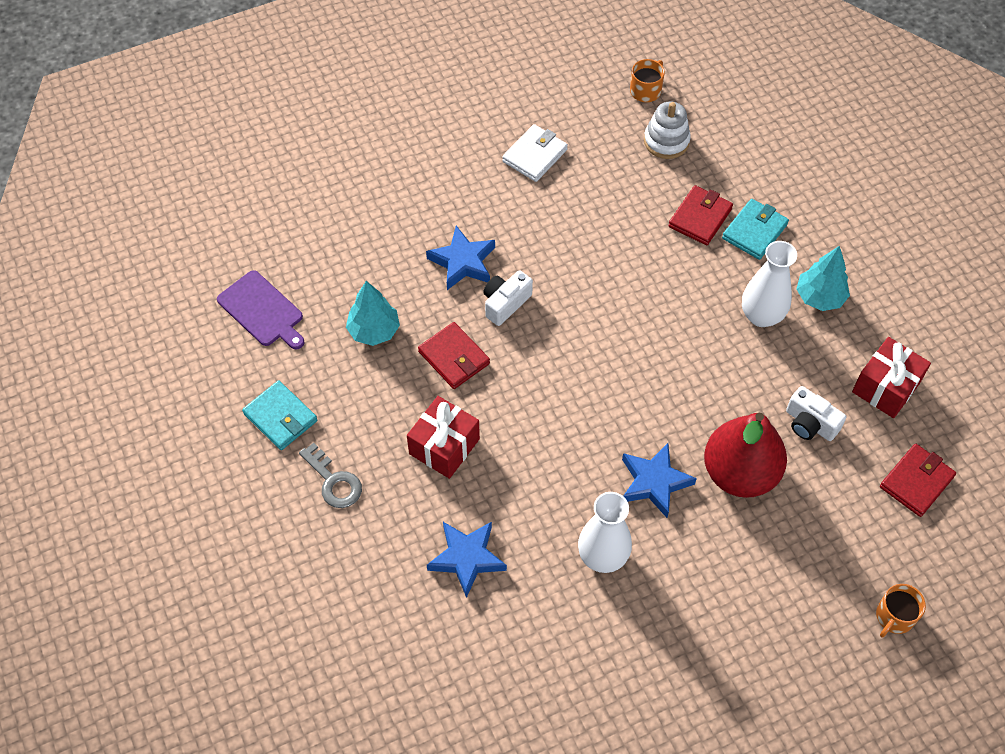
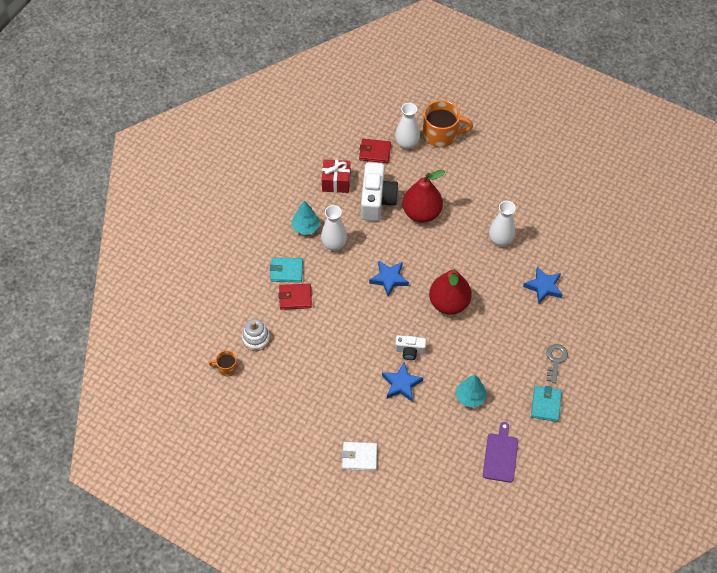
camera: 125 degrees left, 0 degrees up
red gift [407,396,480,479] -> none
red wallet [418,322,490,389] -> none
white wallet [502,124,568,182] -> white wallet moved to [341,442,377,471]
blue star [622,443,697,518] -> blue star moved to [369,260,409,297]
white camera [786,386,846,441] -> white camera [361,162,399,221], size x1.87
orange mug [876,584,926,638] -> orange mug [423,100,473,147], size x1.95
none -> white vase [395,103,420,150]
none -> red pear [429,269,472,314]

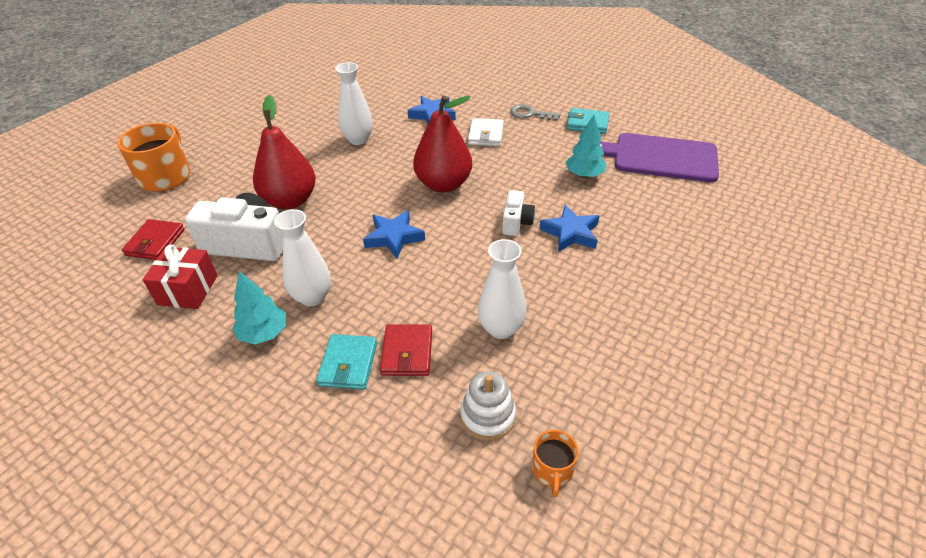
camera: 85 degrees left, 15 degrees down
white wallet [341,442,377,471] -> white wallet moved to [468,118,504,146]
white vase [395,103,420,150] -> white vase moved to [478,239,526,339]
purple cutting board [483,422,518,483] -> purple cutting board [599,133,719,182], size x1.66

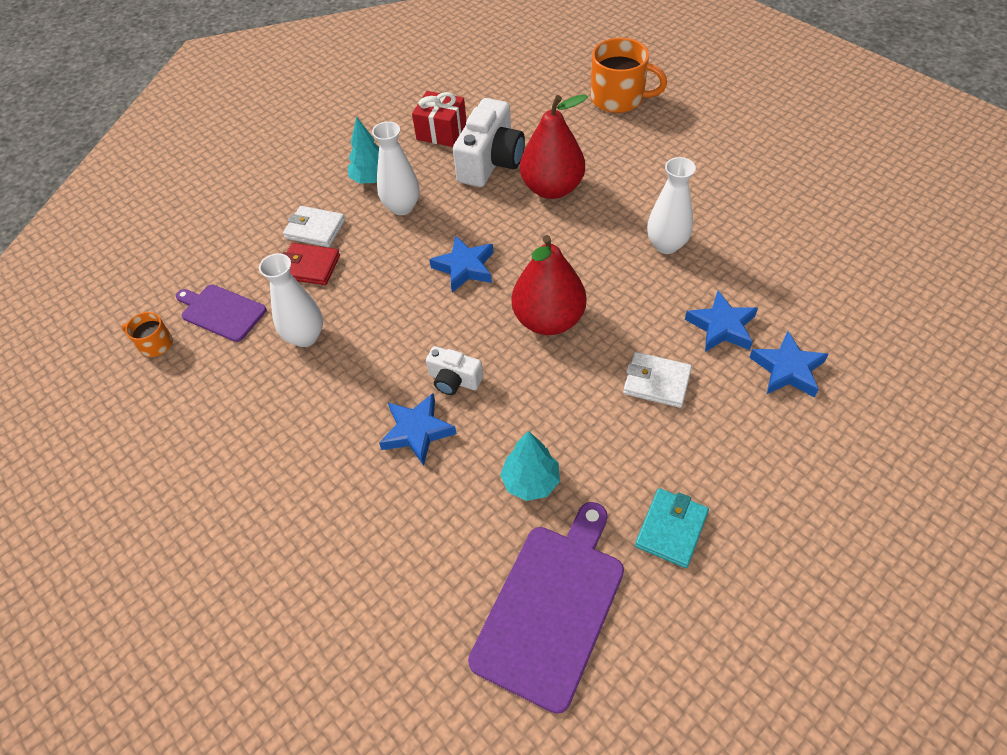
camera: 105 degrees right, 10 degrees up
red wallet [122,219,185,260] -> none
turquoise wallet [316,334,377,390] -> white wallet [283,206,345,247]
white stacking toy [460,371,516,440] -> purple cutting board [176,284,267,342]
grey key [510,104,561,121] -> none
none -> blue star [749,331,828,397]

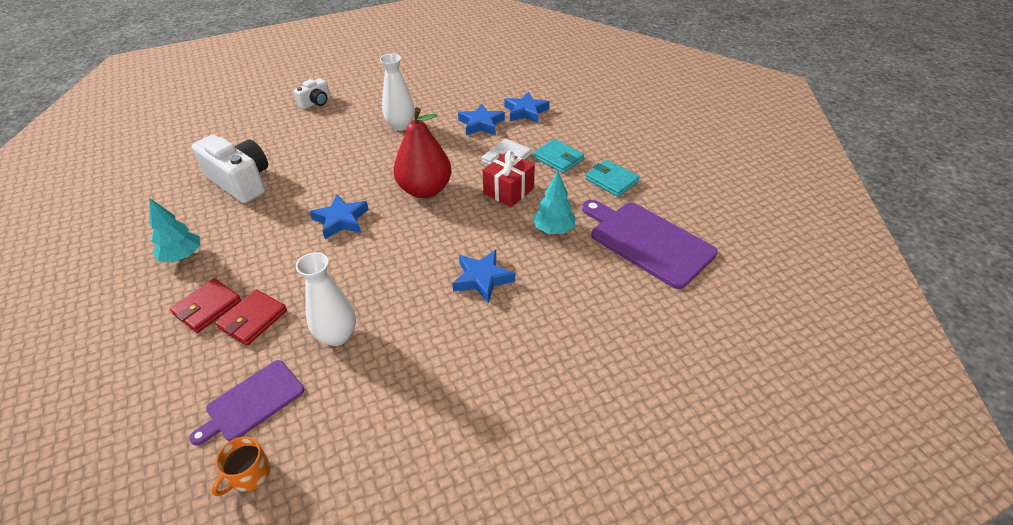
camera: 75 degrees left, 10 degrees down
white wallet [283,206,345,247] -> red wallet [170,278,241,333]
white vase [372,121,419,215] -> none
red gift [412,91,467,147] -> red gift moved to [483,151,535,207]
white camera [426,346,483,395] -> white camera moved to [294,78,330,109]
red pear [520,94,588,199] -> none
orange mug [591,38,667,113] -> none
none -> turquoise wallet [533,139,584,173]

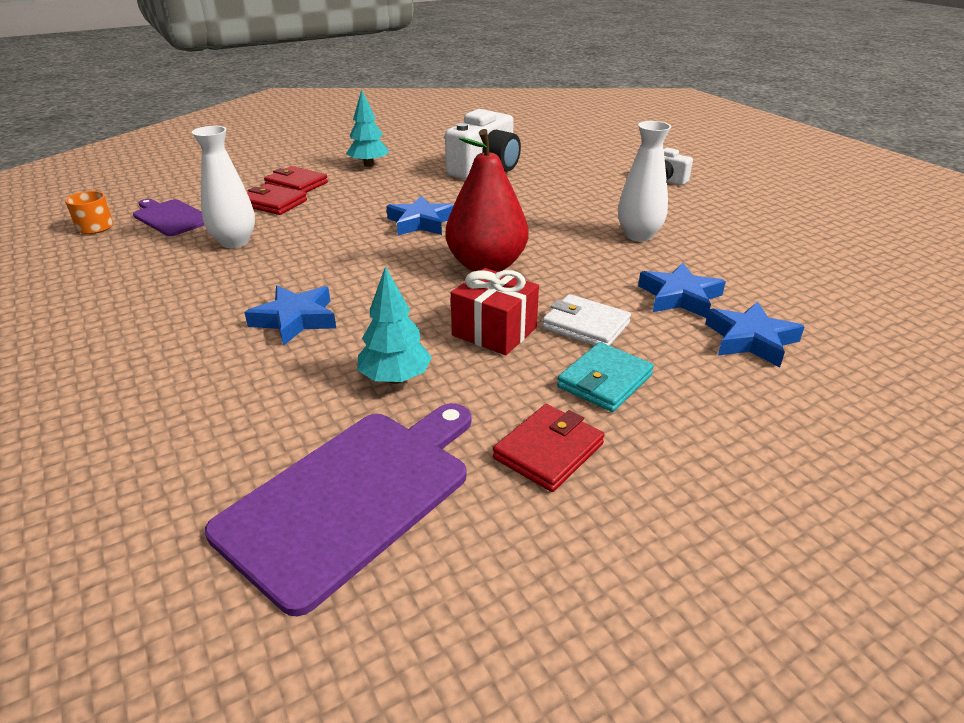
camera: 85 degrees right, 10 degrees down
turquoise wallet [585,160,639,197] -> red wallet [493,404,605,492]

